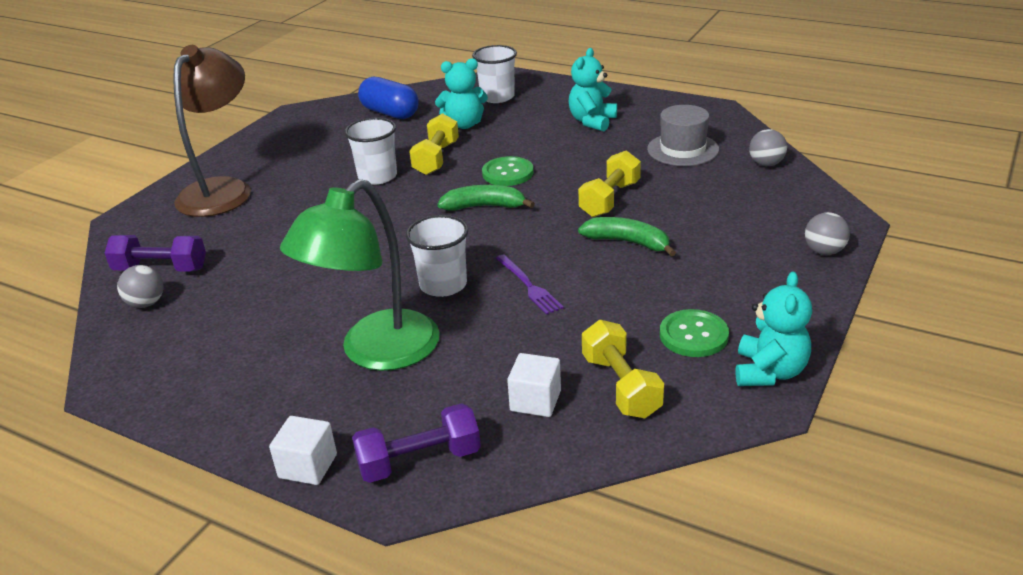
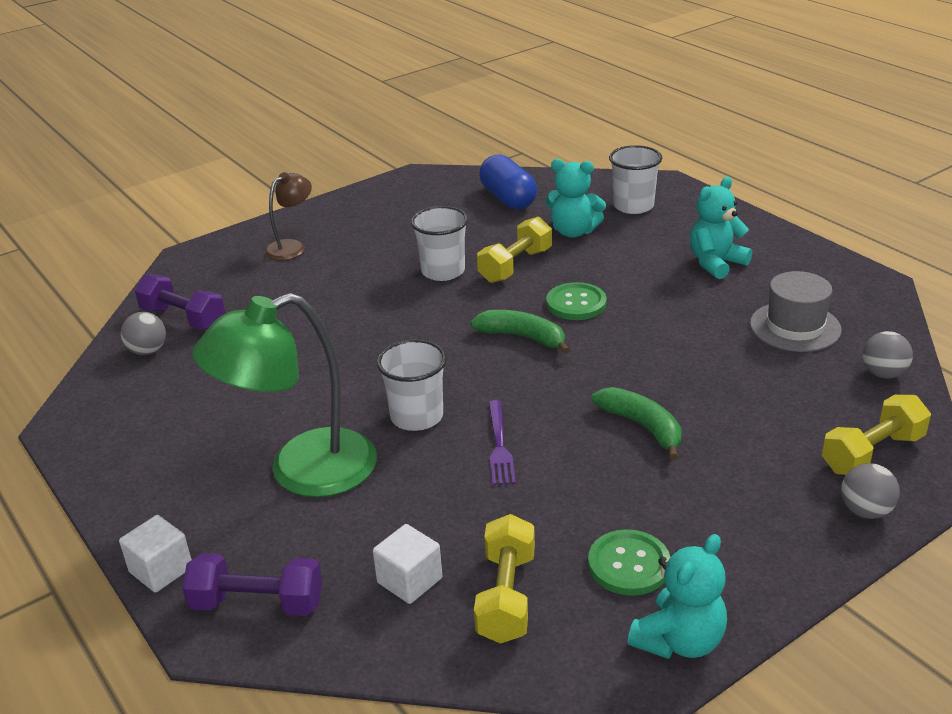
camera: 25 degrees right, 0 degrees up
brown lamp [173,45,251,217] -> brown lamp [265,172,312,261], size x0.51
yellow dumbbell [578,150,641,217] -> yellow dumbbell moved to [822,395,931,475]

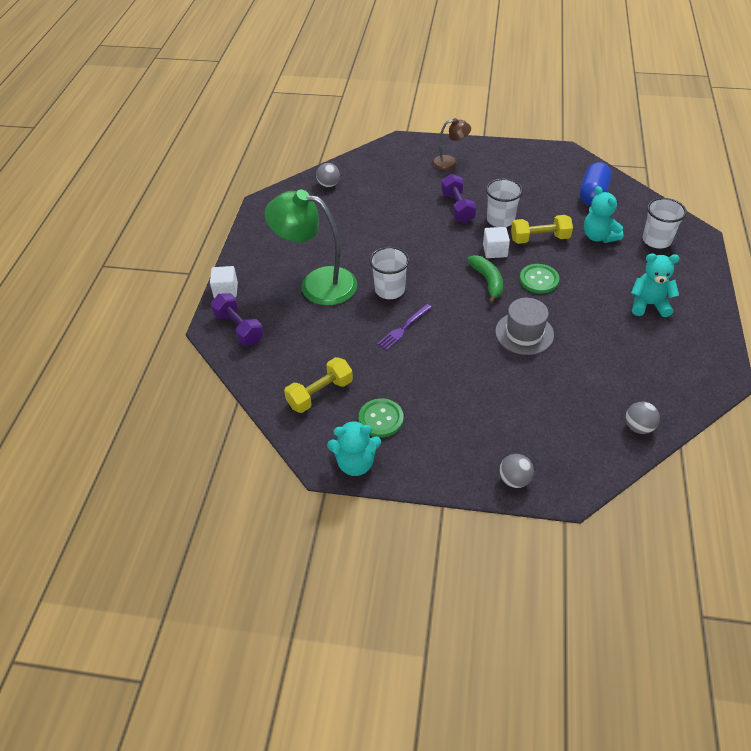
camera: 45 degrees right, 15 degrees up
purple dumbbell [135,274,225,330] -> purple dumbbell moved to [441,174,477,223]
white cube [373,524,442,604] -> white cube moved to [483,227,510,258]
green banana [592,387,682,460] -> none
grey hat [750,271,842,352] -> grey hat moved to [495,298,554,355]
yellow dumbbell [822,395,931,475] -> none

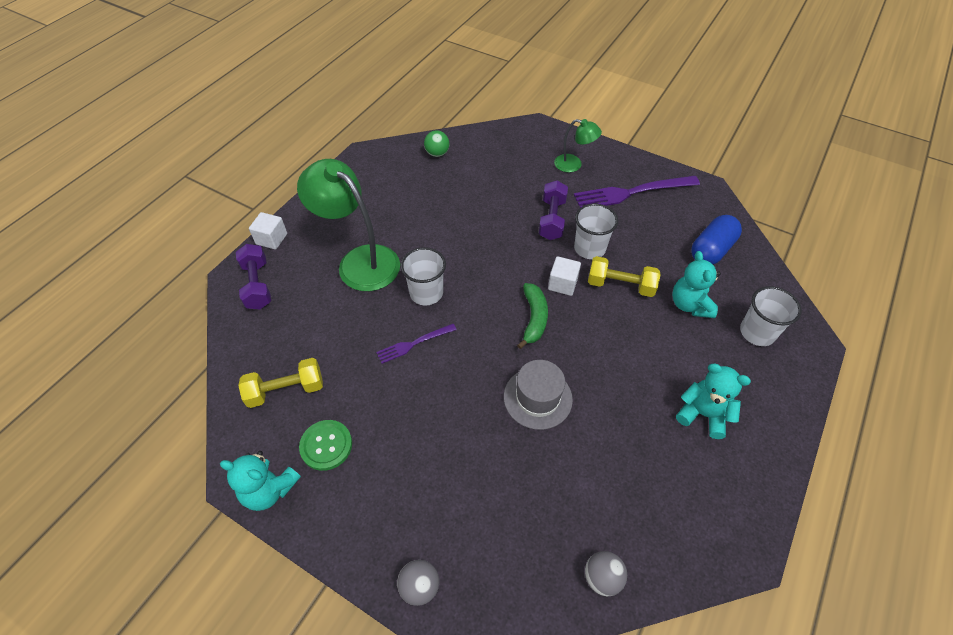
camera: 20 degrees right, 5 degrees up
grey ball [316,163,340,187] -> green ball [424,130,450,157]
brown lamp [432,118,471,170] -> green lamp [554,119,602,172]
green button [520,264,560,294] -> none
none -> purple fork [574,176,700,208]

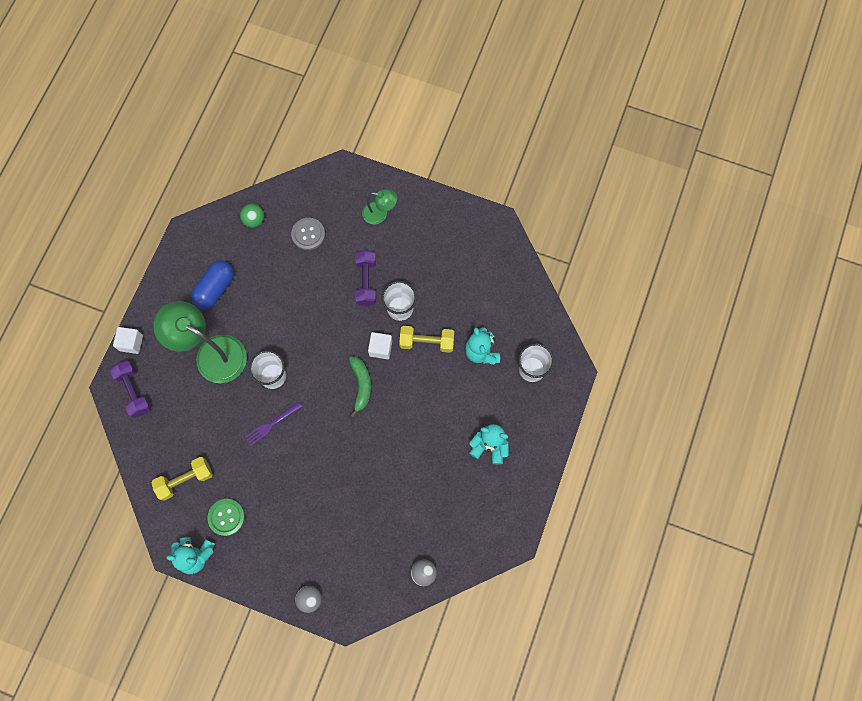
camera: 10 degrees left, 20 degrees up
grey hat [504,360,573,430] -> none
purple fork [574,176,700,208] -> none
blue capsule [691,215,742,264] -> blue capsule moved to [191,260,234,309]
none -> grey button [291,218,325,250]

